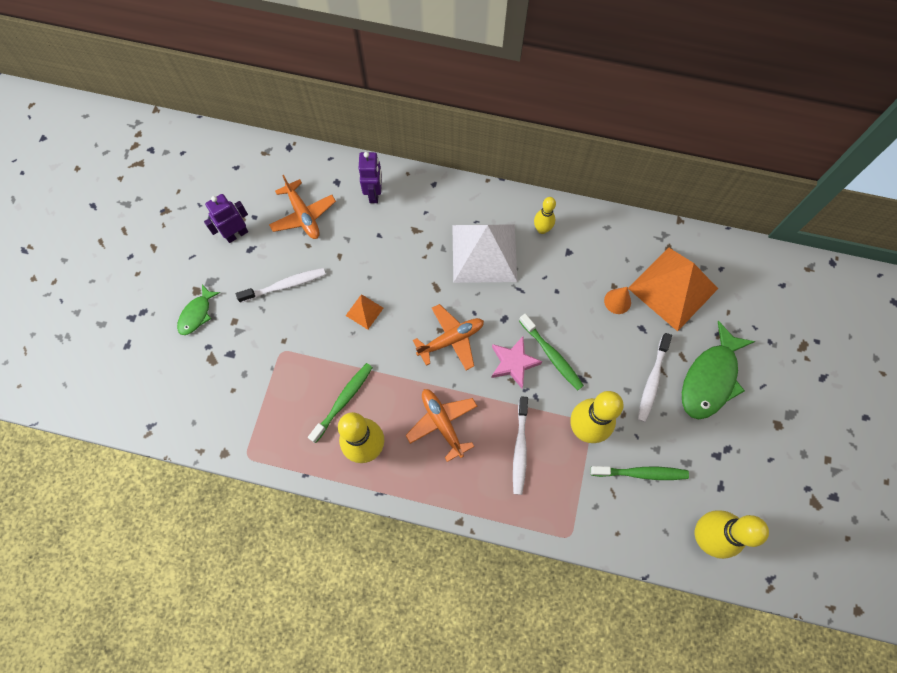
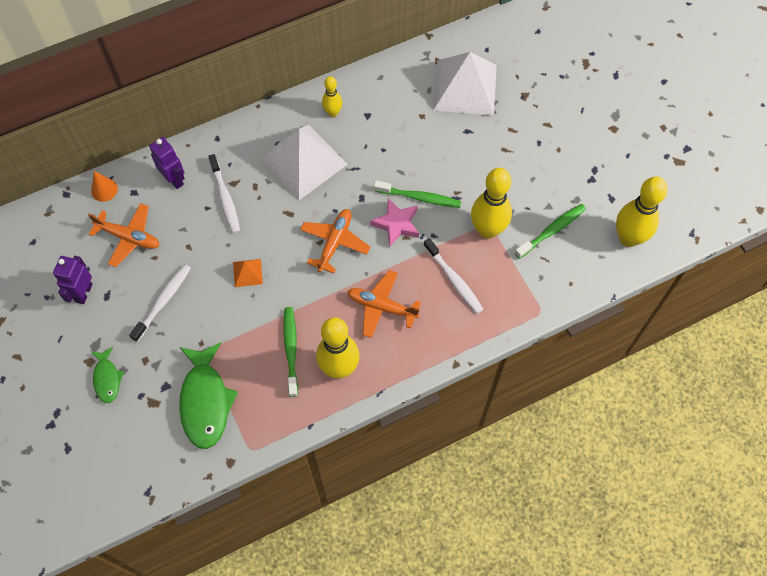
camera: 40 degrees left, 5 degrees down
orange cone [604,287,631,314] -> orange cone moved to [91,171,118,202]
orange pyramid [628,247,718,331] -> white pyramid [433,52,497,115]
white toothbrush [638,333,672,422] -> white toothbrush moved to [208,154,240,234]
green fish [682,321,755,419] -> green fish moved to [179,342,238,449]

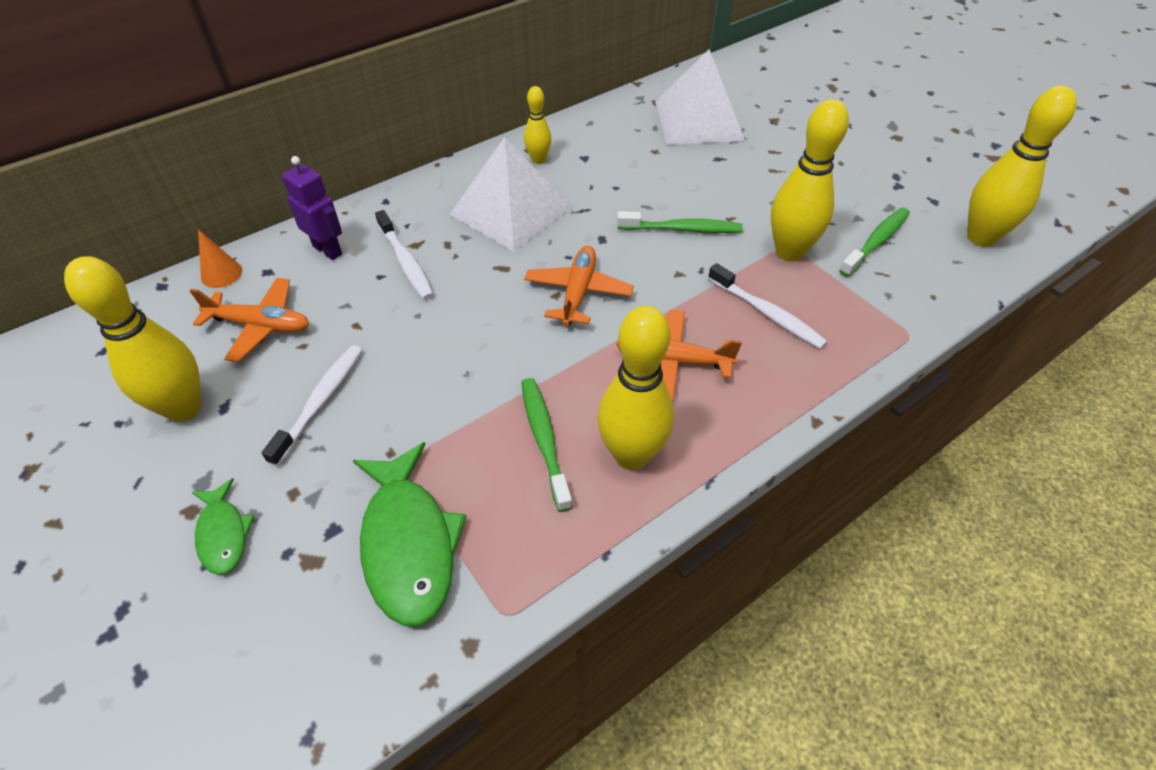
camera: 10 degrees left, 15 degrees down
purple robot [53,256,93,304] -> yellow bowling pin [64,256,201,422]
orange pyramid [233,259,263,287] -> none
pink star [370,198,419,247] -> none

